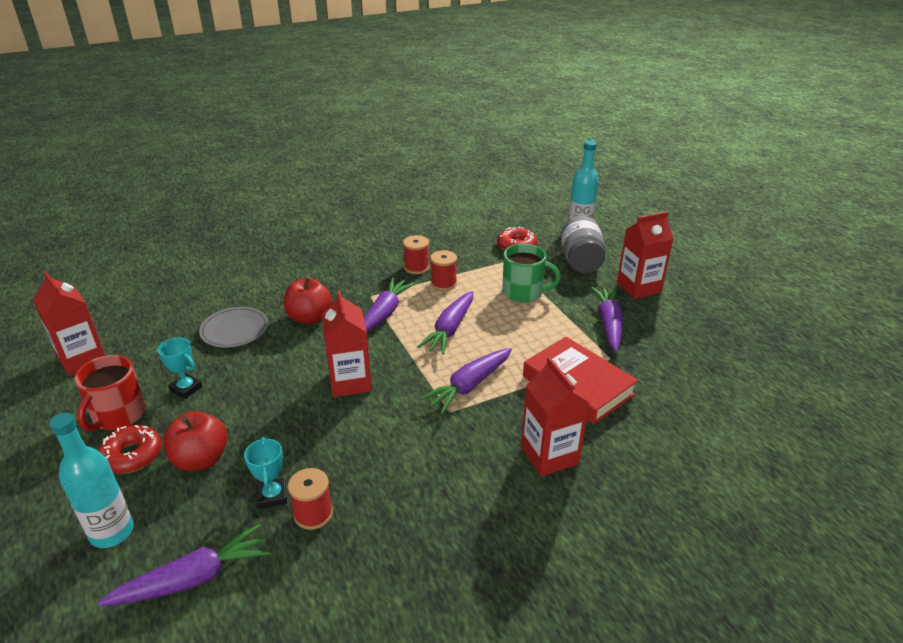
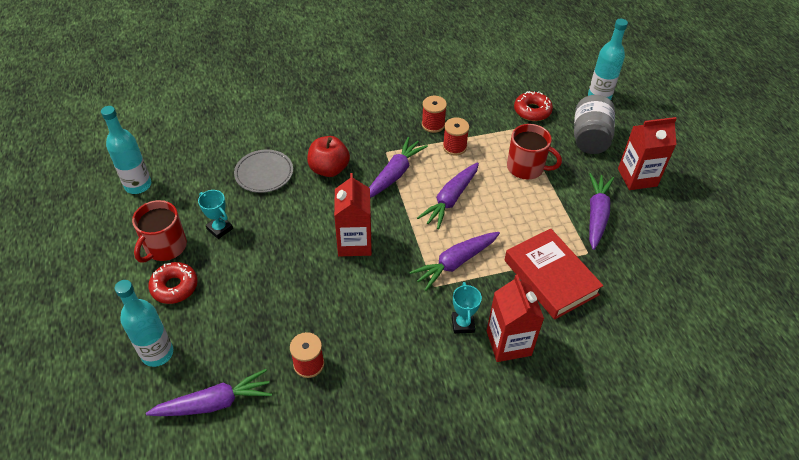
camera: 10 degrees right, 15 degrees up
red carton [33,271,105,375] -> turquoise bottle [101,106,151,194]
red apple [163,411,228,471] -> none
turquoise trophy [244,437,287,509] -> turquoise trophy moved to [452,282,482,334]
green mug [502,244,561,302] -> red mug [507,124,562,180]

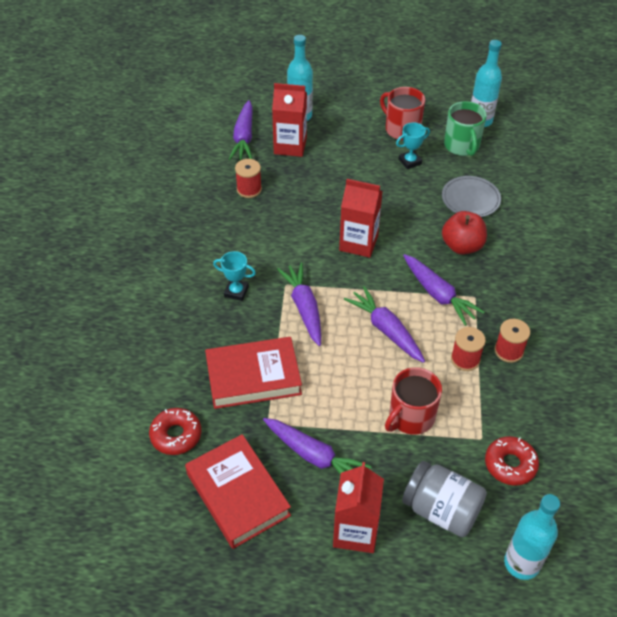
camera: 110 degrees right, 0 degrees up
red donut [148,262,198,304] -> red donut moved to [149,408,201,455]
red carton [487,275,544,362] -> red carton moved to [272,83,307,157]
none -> red book [185,434,291,549]
none -> green mug [444,101,487,156]

